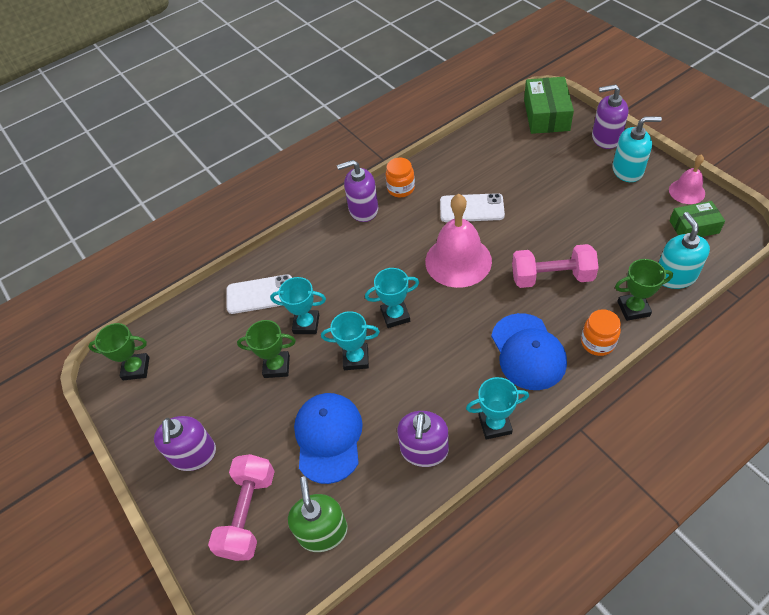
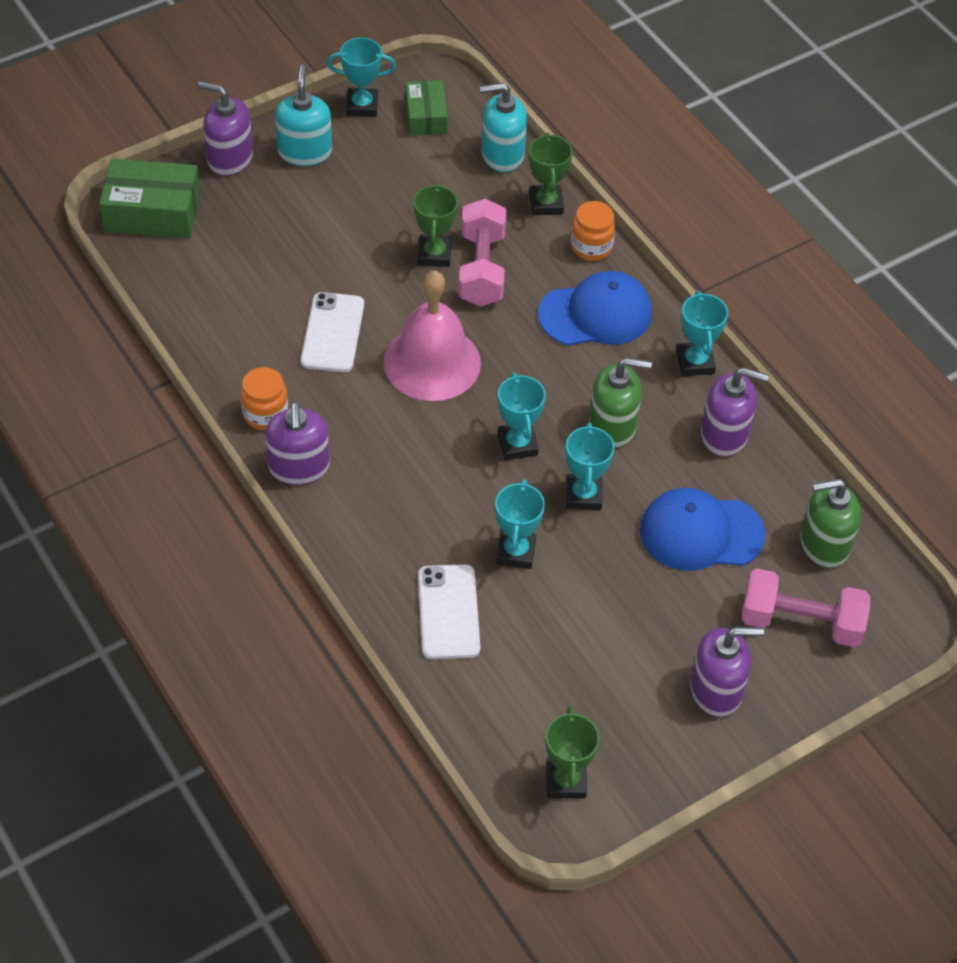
camera: 95 degrees left, 0 degrees up
green trophy [237,320,296,378] -> green trophy moved to [413,183,458,267]
purple soap dispenser [592,84,628,149] -> purple soap dispenser turned 105 degrees clockwise [198,81,253,176]
pink bell [669,154,705,204] -> turquoise trophy [327,38,396,117]
none -> green soap dispenser [589,358,652,448]

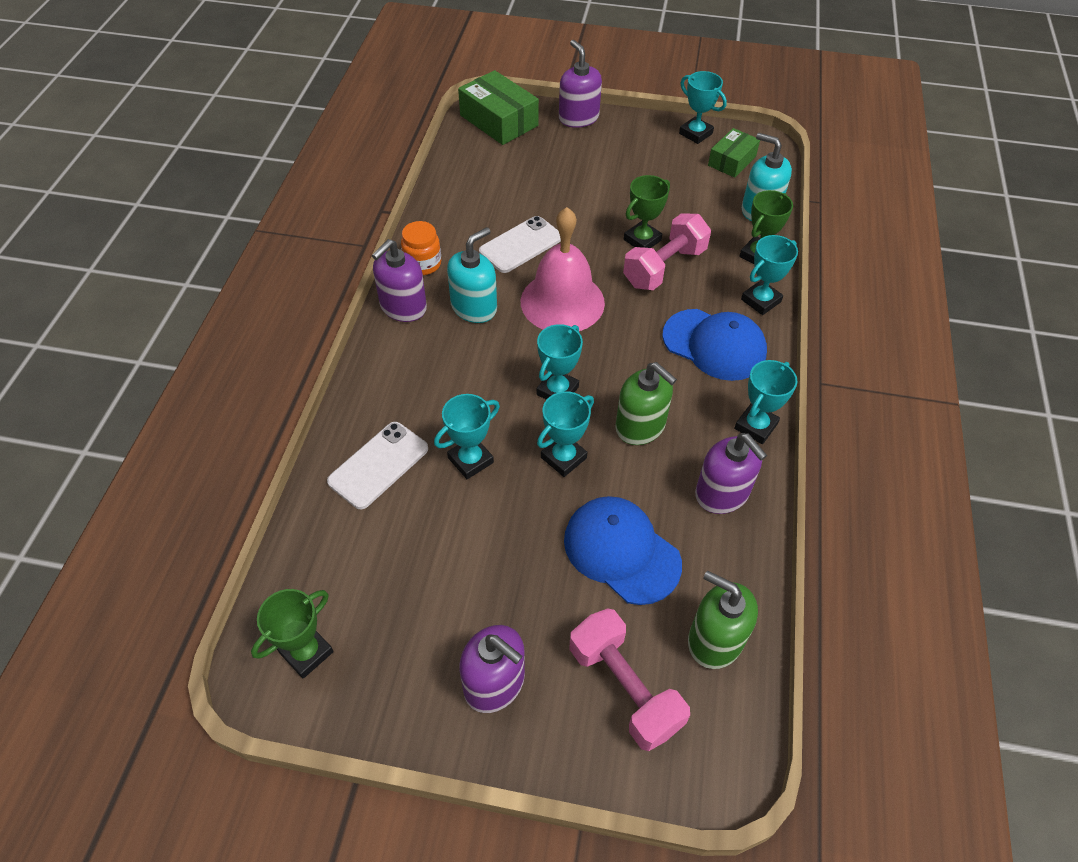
camera: 45 degrees right, 0 degrees up
turquoise soap dispenser [275,64,332,166] -> turquoise soap dispenser moved to [447,227,497,323]
orange jar [571,201,616,261] -> turquoise trophy [741,235,798,315]

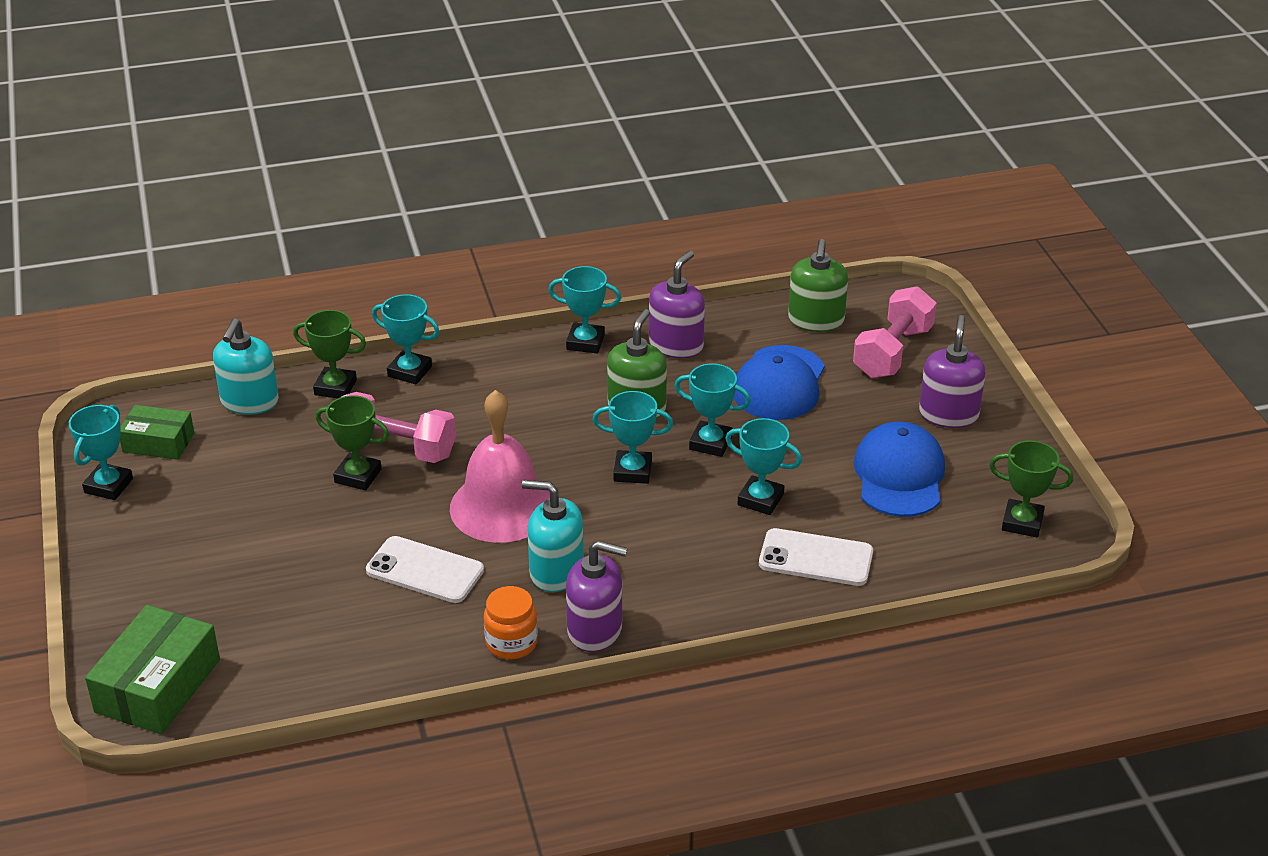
camera: 115 degrees left, 15 degrees down
purple soap dispenser [559,40,602,128] -> none
blue cap [662,309,767,381] -> blue cap moved to [854,422,945,517]

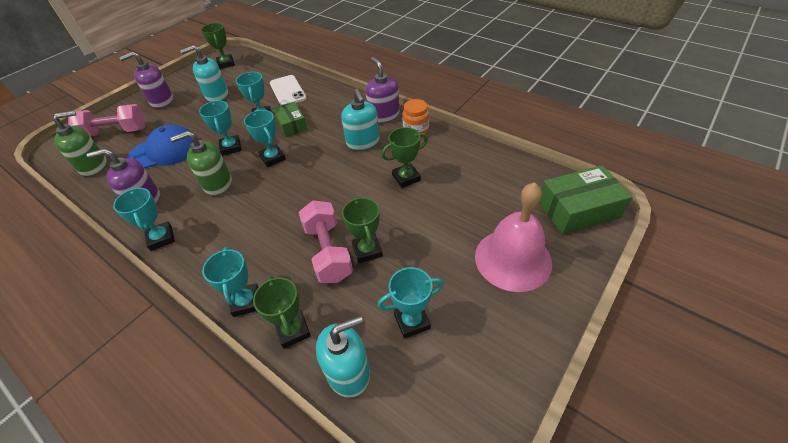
camera: 125 degrees left, 10 degrees up
turquoise trophy [69,405,133,500] -> turquoise trophy moved to [377,267,444,338]
green box [120,405,194,460] -> green box moved to [272,102,308,137]
white phone [366,536,484,603] -> green trophy [381,127,428,188]
pink bell [450,390,550,543] -> pink bell moved to [475,182,552,292]
blue cap [854,422,945,517] -> turquoise soap dispenser [180,45,228,102]

